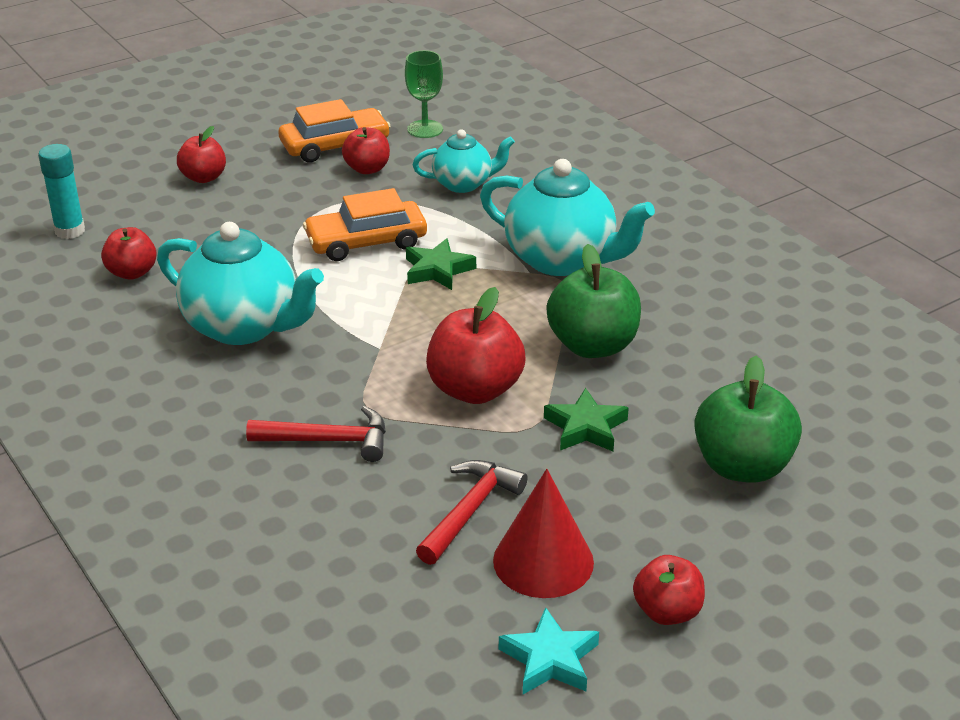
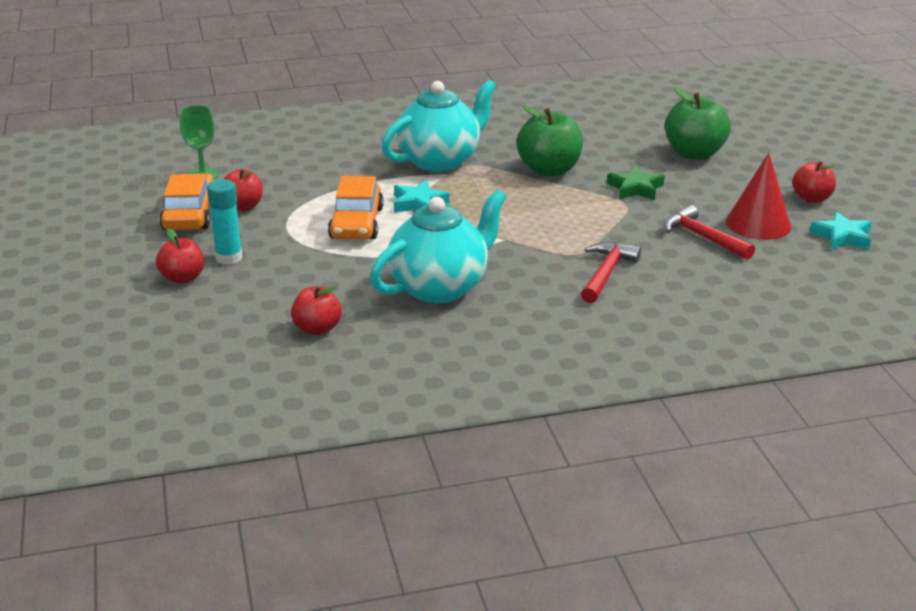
camera: 70 degrees left, 5 degrees down
turquoise glue stick [38,144,85,239] -> turquoise glue stick moved to [207,179,243,265]
green star [406,238,476,290] -> turquoise star [394,180,450,212]
turquoise teapot [412,129,515,193] -> none
red apple [426,287,526,404] -> none

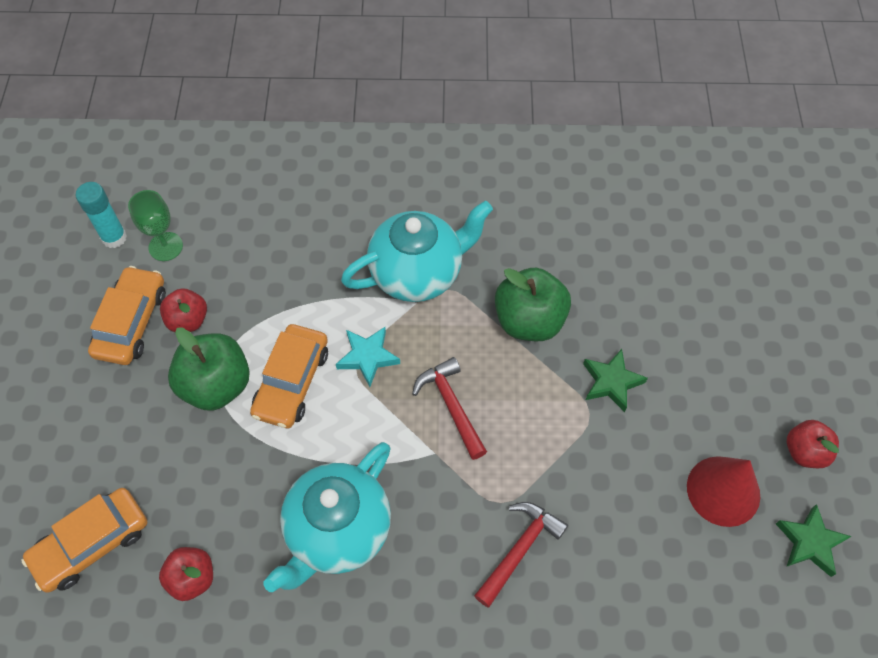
camera: 15 degrees right, 30 degrees up
red apple [156,229,204,284] -> none
turquoise glue stick [207,179,243,265] -> turquoise glue stick moved to [76,182,127,248]
turquoise teapot [370,189,507,303] -> turquoise teapot turned 150 degrees clockwise [264,442,391,592]
red hammer [664,205,755,260] -> red hammer moved to [412,357,487,460]
green apple [665,87,731,160] -> green apple moved to [168,327,250,411]
turquoise star [810,211,872,250] -> green star [776,504,851,577]
none -> orange car [21,488,147,593]

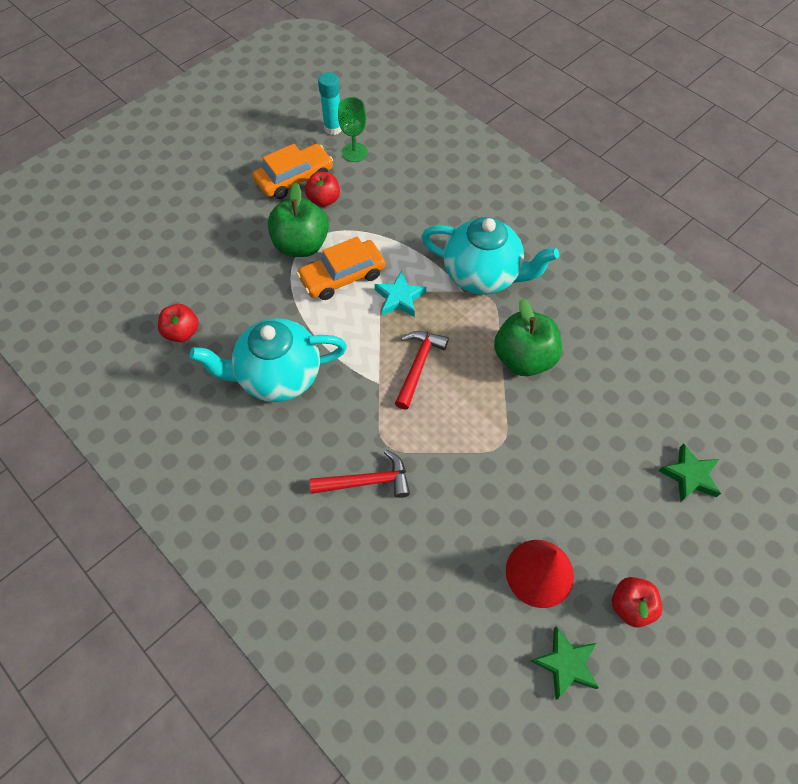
camera: 45 degrees right, 0 degrees up
orange car [21,488,147,593] -> none
green star [583,349,648,412] -> green star moved to [659,443,721,502]

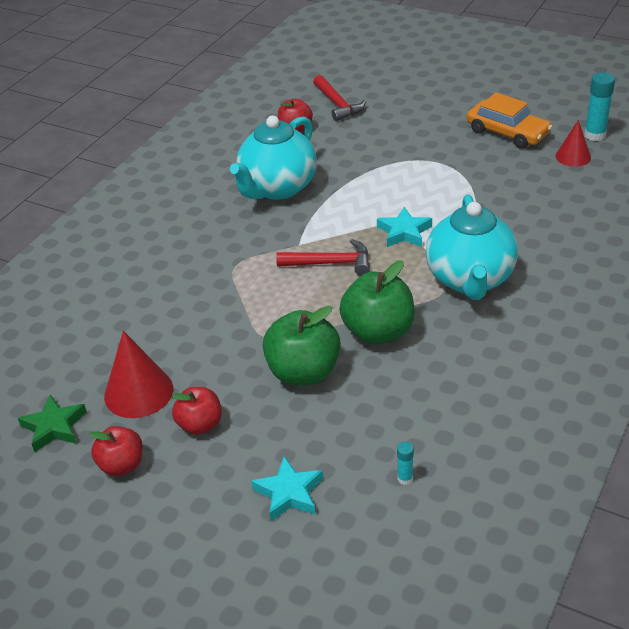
camera: 75 degrees right, 20 degrees down
turquoise teapot [190,318,347,402] -> turquoise teapot turned 120 degrees counterclockwise [230,116,317,200]
green apple [268,182,329,257] -> green apple moved to [263,306,341,386]
orange car [297,236,386,300] -> none
red apple [305,172,340,207] -> red apple moved to [172,387,222,435]
red hammer [310,449,410,498] -> red hammer moved to [313,75,366,121]
green goblet [338,97,368,162] -> red cone [555,120,591,167]
green star [659,443,721,502] -> turquoise star [251,456,323,521]
none -> turquoise glue stick [397,442,414,485]

